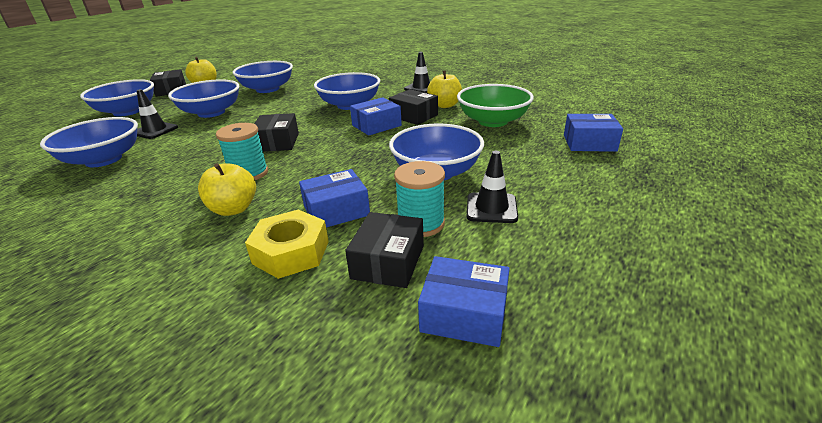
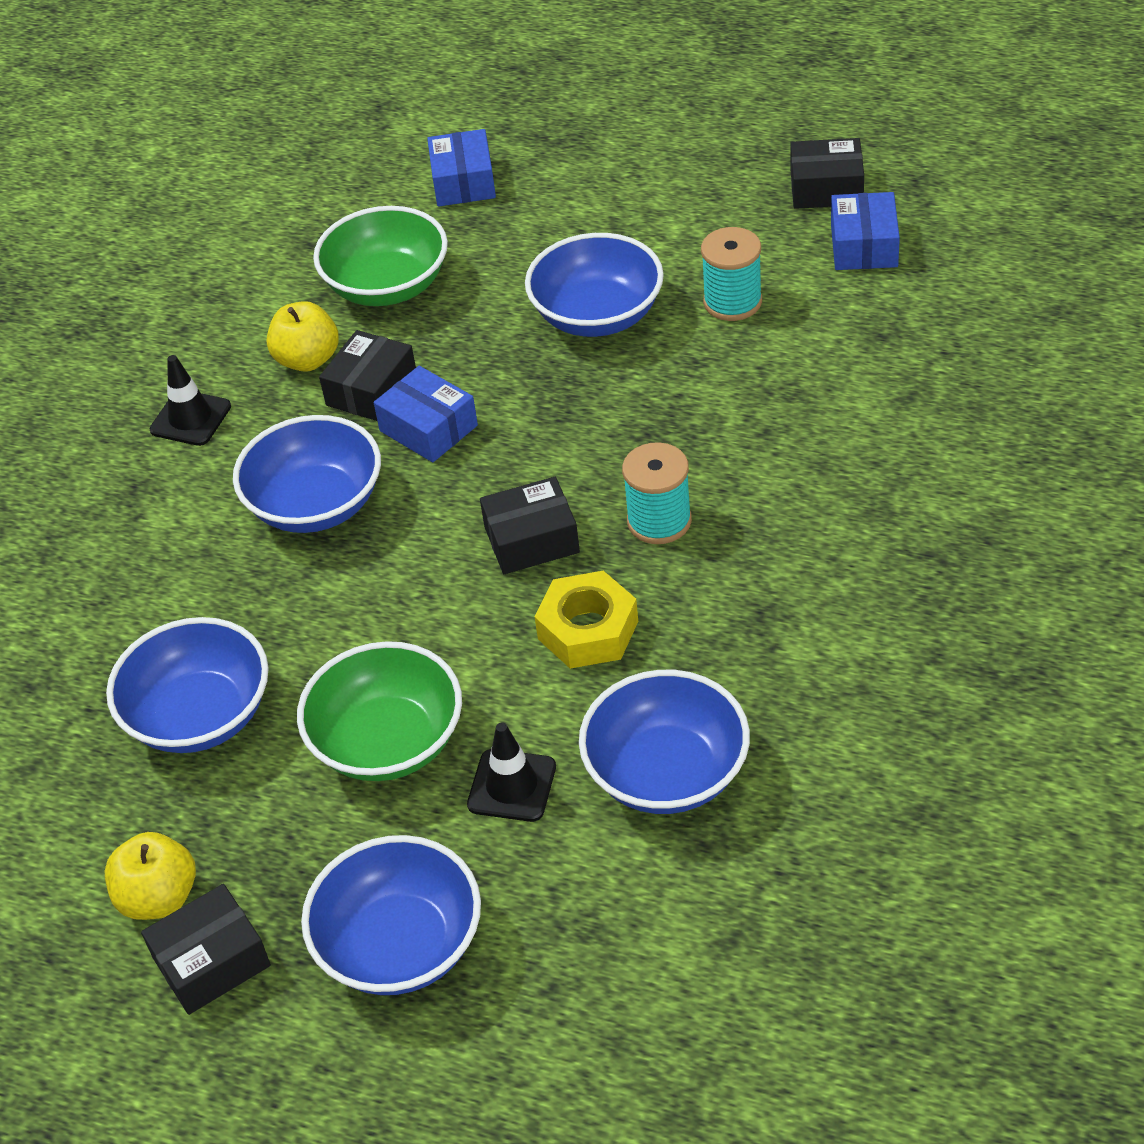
camera: 100 degrees left, 15 degrees up
blue bowl [168,79,240,118] -> green bowl [297,641,462,781]
yellow apple [198,163,256,216] -> none
yellow nut [245,210,329,279] -> yellow nut moved to [535,571,638,669]
blue box [299,169,370,228] -> none
black box [345,212,424,288] -> black box moved to [790,138,864,209]
black traffic cone [467,151,518,223] -> none

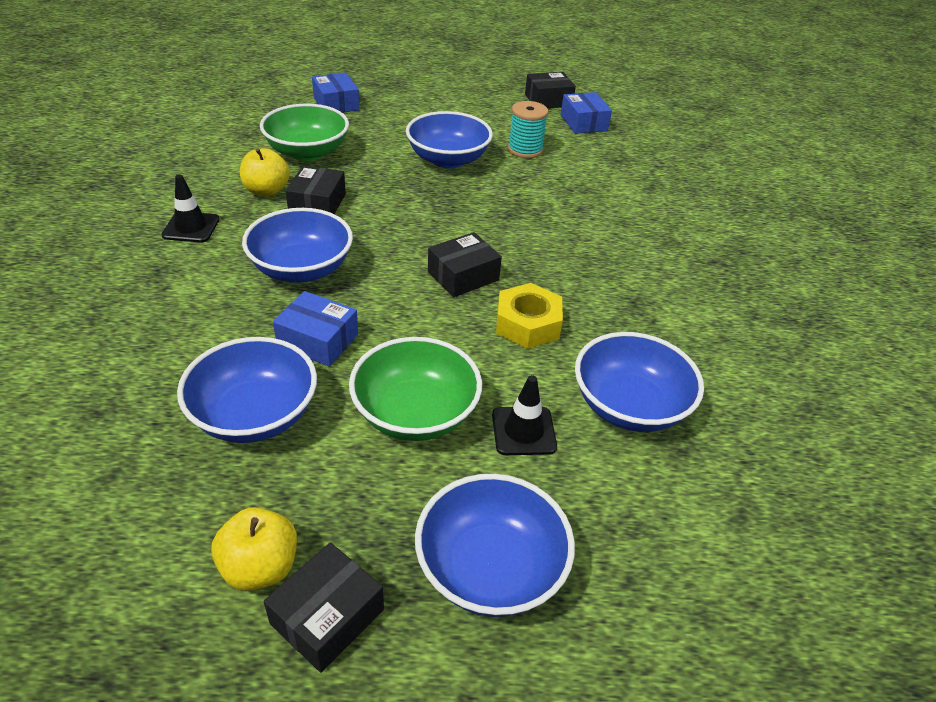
camera: 25 degrees left, 5 degrees down
blue box [374,366,478,462] -> blue box moved to [273,291,358,367]
turquoise spool [622,442,692,544] -> none

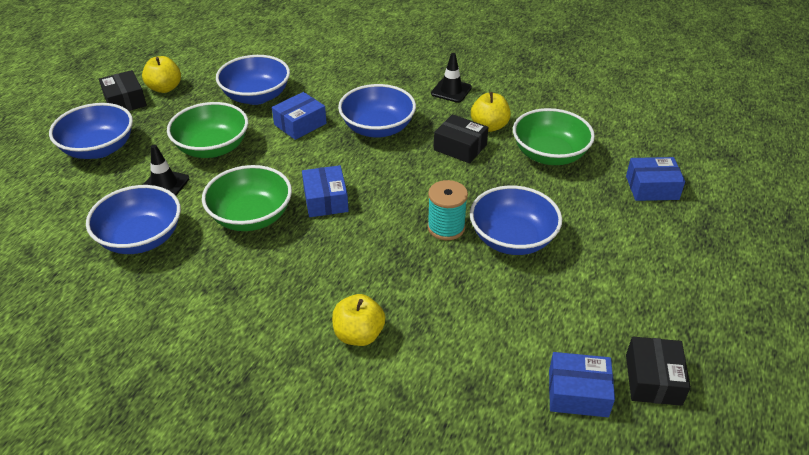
camera: 115 degrees right, 0 degrees up
black box [428,232,502,297] -> blue box [302,165,349,217]
yellow nut [496,283,563,349] -> green bowl [202,165,292,231]
turquoise spool [508,101,548,158] -> turquoise spool moved to [427,180,468,240]
none -> yellow apple [332,294,385,346]

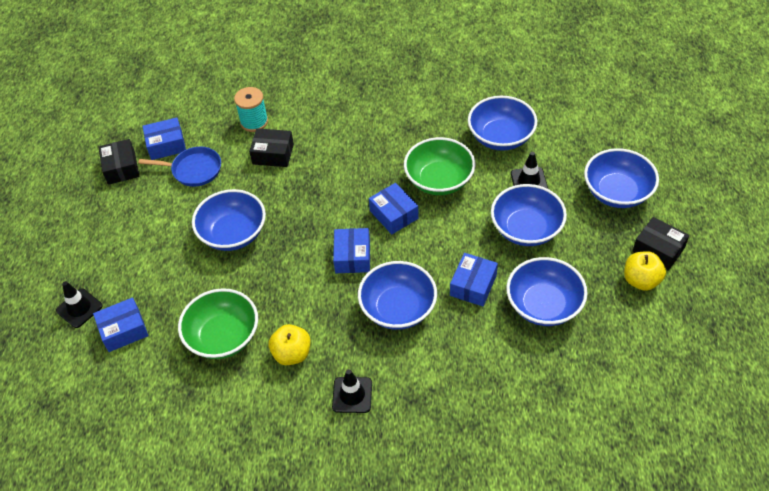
camera: 160 degrees right, 10 degrees up
green bowl [167,102,248,158] -> blue bowl [491,184,567,246]
yellow apple [332,294,385,346] -> none
turquoise spool [427,180,468,240] -> turquoise spool moved to [234,87,268,132]
black box [434,114,488,164] -> black box moved to [249,128,294,167]
none -> black traffic cone [56,281,102,328]
none -> blue pan [138,147,221,187]
none -> blue box [333,228,370,273]

